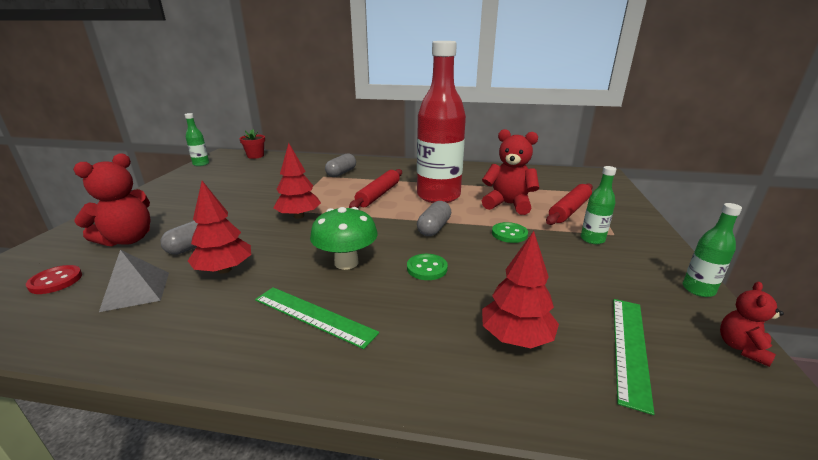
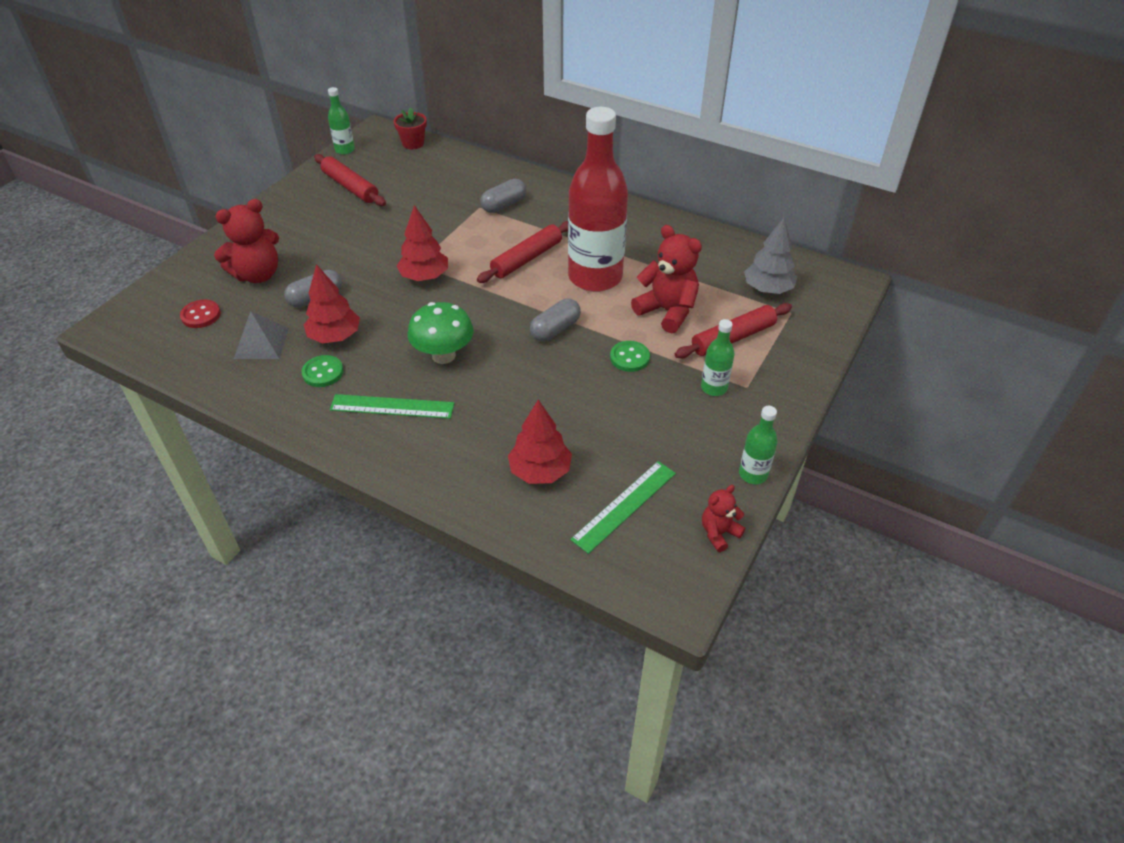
camera: 20 degrees right, 20 degrees up
green ruler [255,287,379,349] -> green ruler turned 45 degrees counterclockwise [330,394,454,419]
green button [407,254,448,280] -> green button moved to [302,355,344,387]
none -> red rolling pin [314,154,386,206]
none -> grey tree [744,218,797,294]

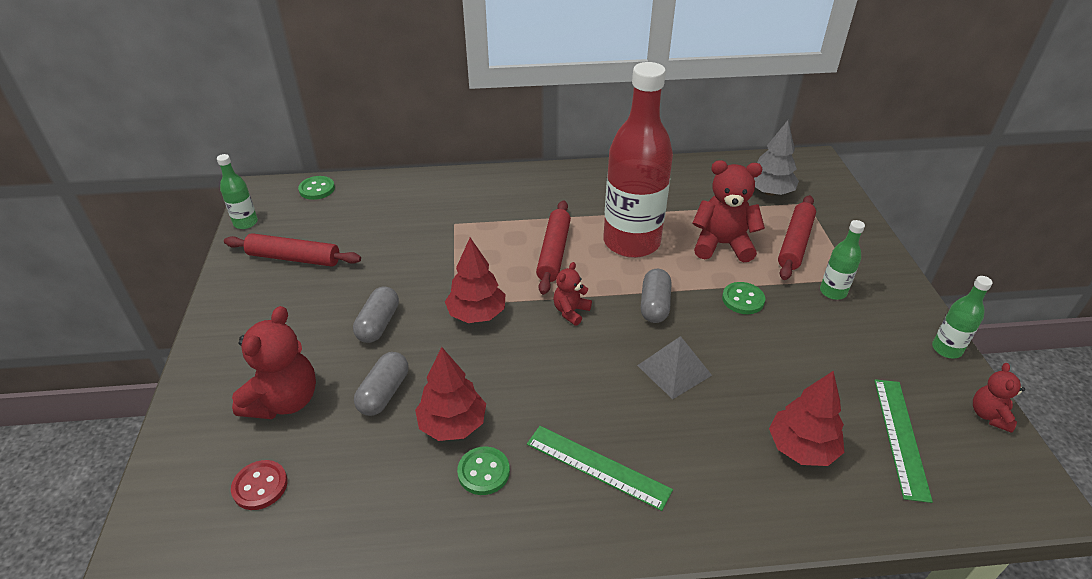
camera: 35 degrees left, 5 degrees down
grey pyramid [234,311,289,359] -> grey pyramid moved to [637,336,712,399]
green ruler [330,394,454,419] -> green ruler turned 60 degrees clockwise [527,426,673,511]
red flower pot [394,108,427,149] -> green button [298,176,335,200]
green mushroom [407,302,474,364] -> none
grey capsule [480,179,526,213] -> grey capsule moved to [353,286,399,343]
none -> red teddy bear [553,262,592,326]

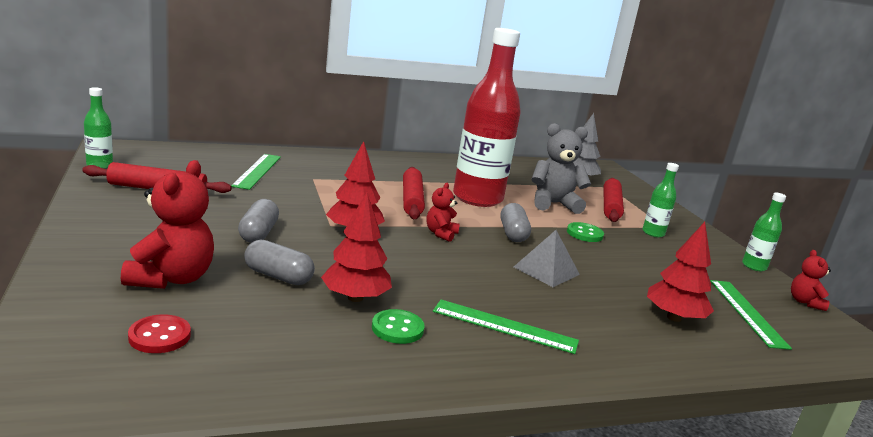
camera: 15 degrees left, 20 degrees down
green button [298,176,335,200] -> none
grey capsule [354,352,408,416] -> grey capsule turned 75 degrees counterclockwise [244,239,315,285]
red teddy bear [692,160,765,262] -> grey teddy bear [531,123,591,214]
none -> green ruler [231,154,281,190]

